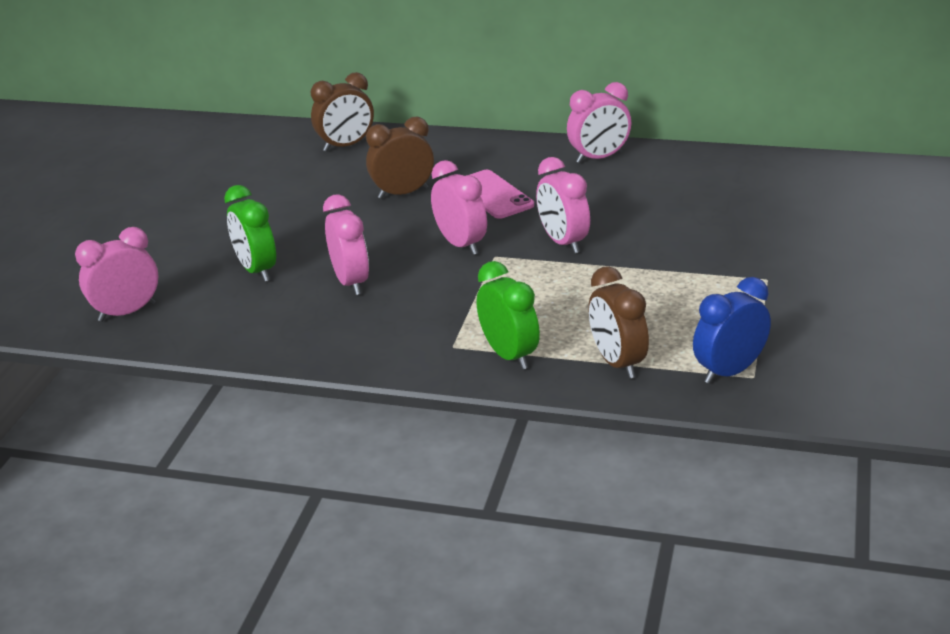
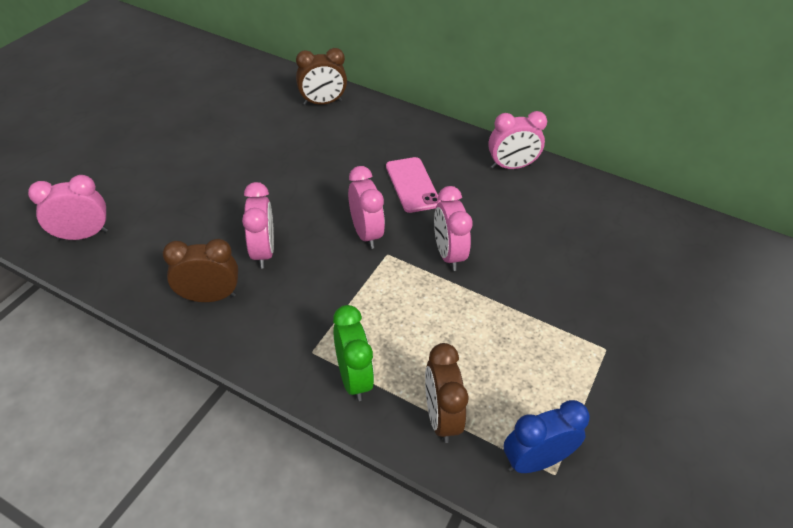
camera: 10 degrees right, 15 degrees up
green clock [224,185,276,282] -> none
brown clock [366,117,434,199] -> brown clock moved to [163,239,238,302]

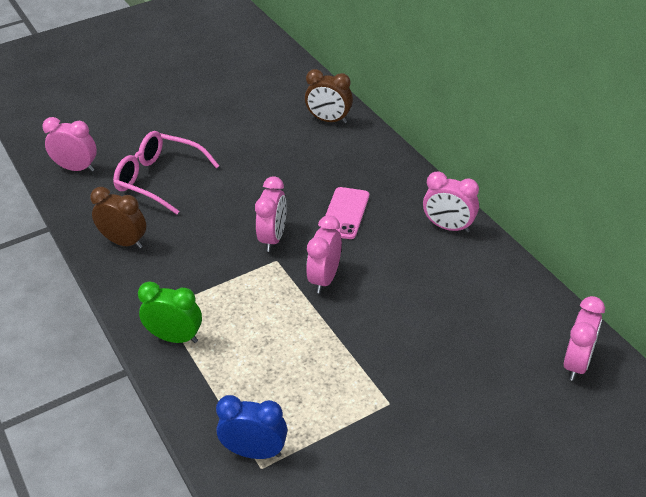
camera: 35 degrees right, 5 degrees down
pink clock [242,182,274,268] -> pink clock moved to [564,296,605,381]
green clock [333,305,374,401] -> green clock turned 90 degrees counterclockwise [138,282,202,343]
brown clock [425,343,469,443] -> none
none -> pink glasses [113,131,219,214]

